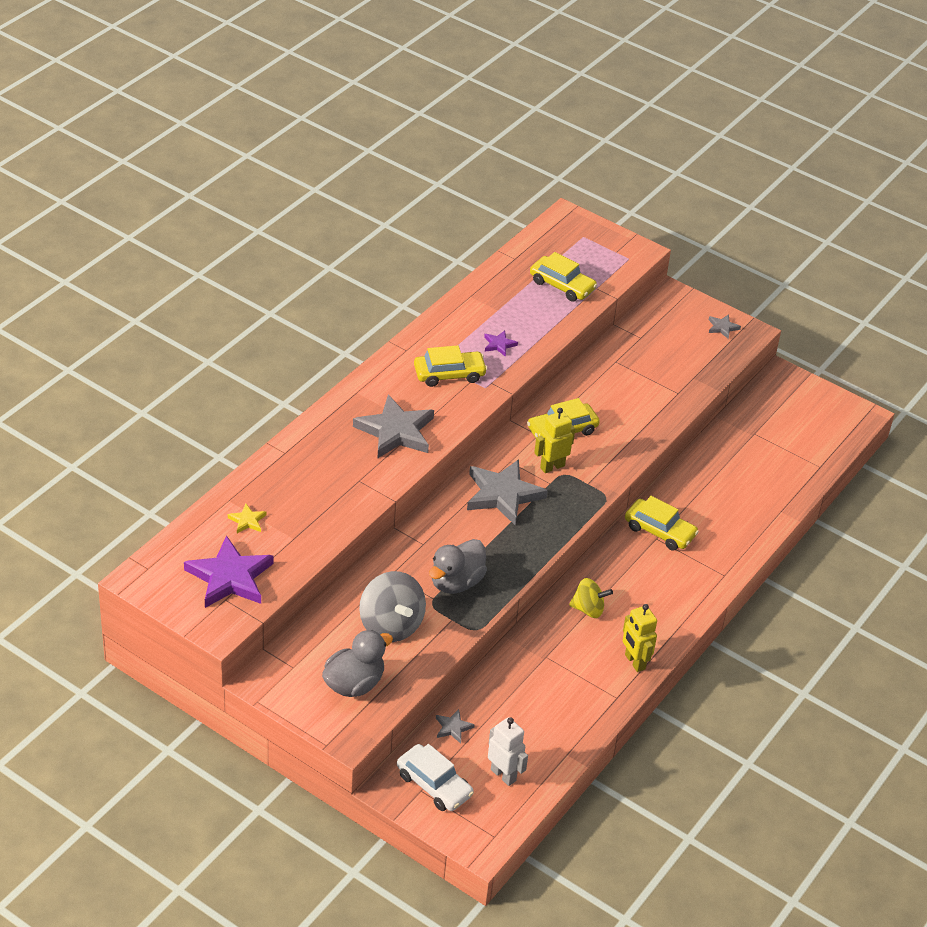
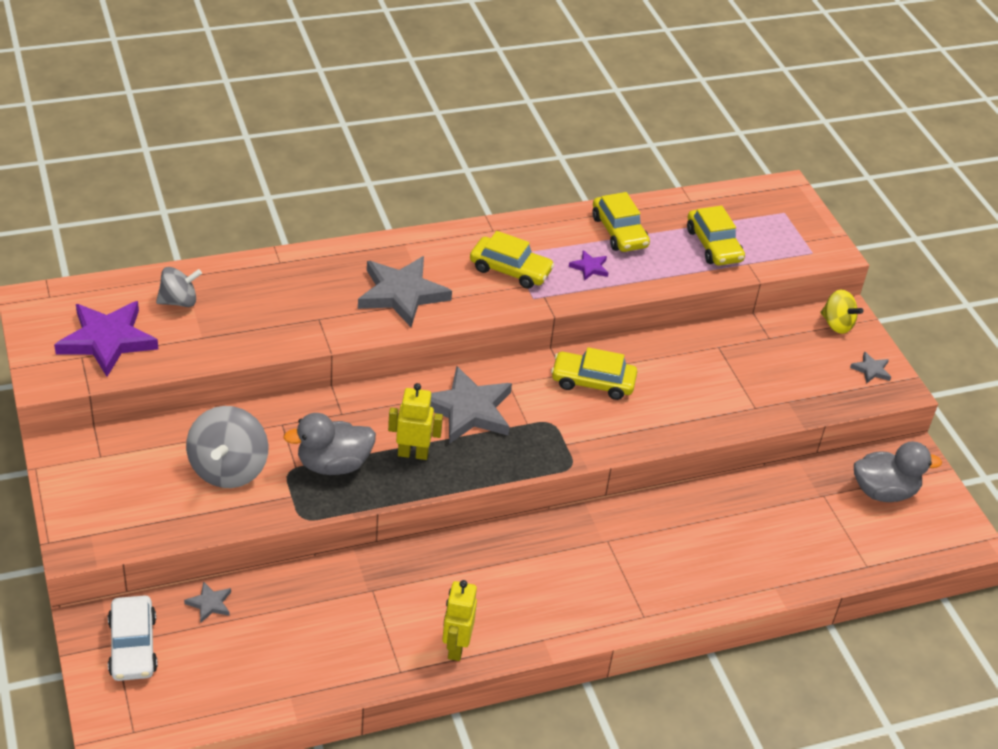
camera: 35 degrees right, 0 degrees up
yellow star [228,504,266,533] -> grey spinning top [156,267,202,307]
grey duck [322,630,393,697] -> grey duck moved to [854,441,942,502]
white robot [488,717,528,786] -> none
yellow robot [534,408,575,473] -> yellow robot moved to [388,383,443,460]
yellow spinning top [569,578,613,618] -> yellow spinning top moved to [821,290,863,334]
yellow car [625,496,699,551] -> yellow car moved to [592,192,650,252]

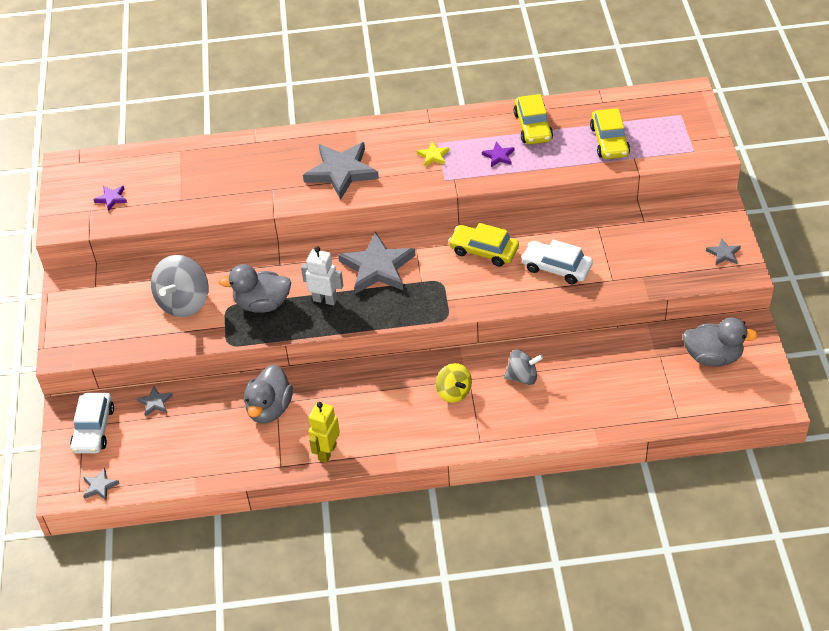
camera: 20 degrees right, 5 degrees up
purple star [54,301,158,377] -> purple star [93,186,127,211], size x0.44
grey spinning top [156,267,202,307] -> grey spinning top moved to [504,349,543,385]
yellow robot [388,383,443,460] -> white robot [301,246,343,305]
yellow car [470,231,554,289] -> yellow star [417,142,450,166]
yellow spinning top [821,290,863,334] -> yellow spinning top moved to [436,363,472,403]
none -> grey star [83,468,120,501]
none -> grey duck [244,364,293,423]
none -> white car [521,240,593,285]

